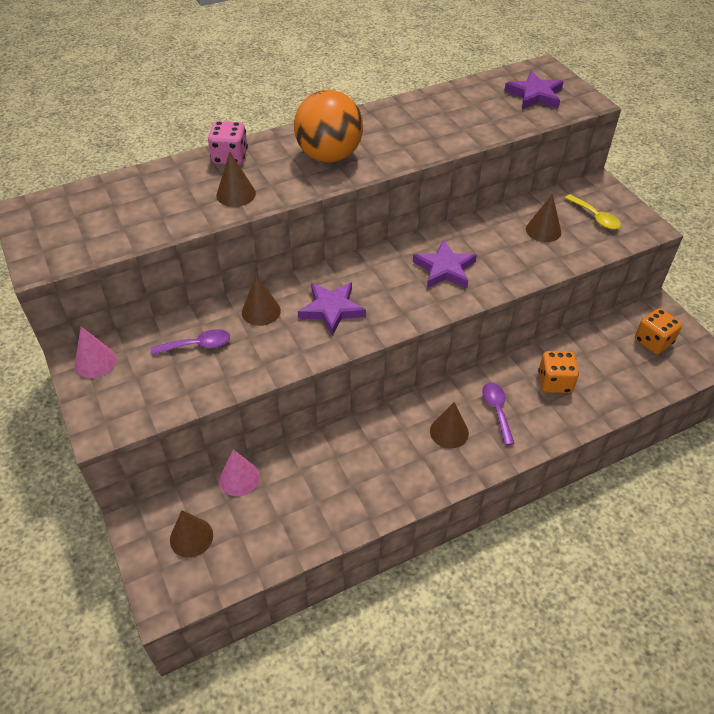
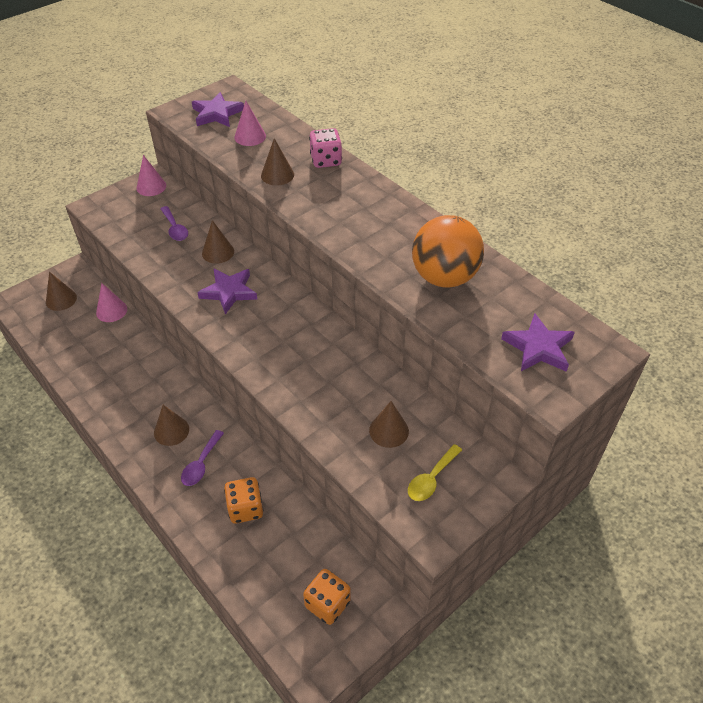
camera: 75 degrees right, 0 degrees up
orange ball [294,90,363,162] -> orange ball moved to [412,215,484,288]
purple star [413,240,477,288] -> purple star moved to [192,92,244,127]
purple spoon [482,382,515,445] -> purple spoon turned 135 degrees clockwise [181,430,224,486]
none -> pink cone [234,101,266,146]

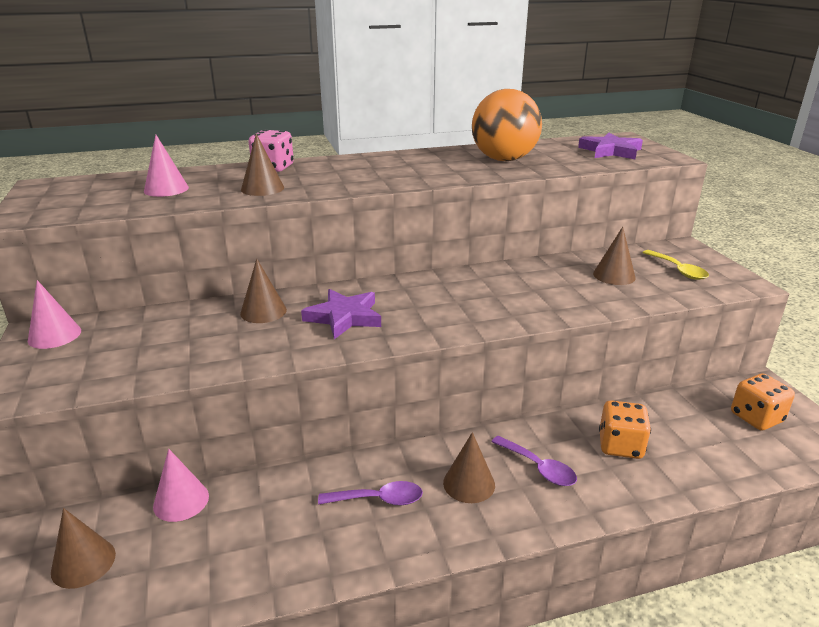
camera: 65 degrees left, 20 degrees down
purple spoon [160,206,188,241] -> purple spoon moved to [318,481,423,505]
purple star [192,92,244,127] -> none

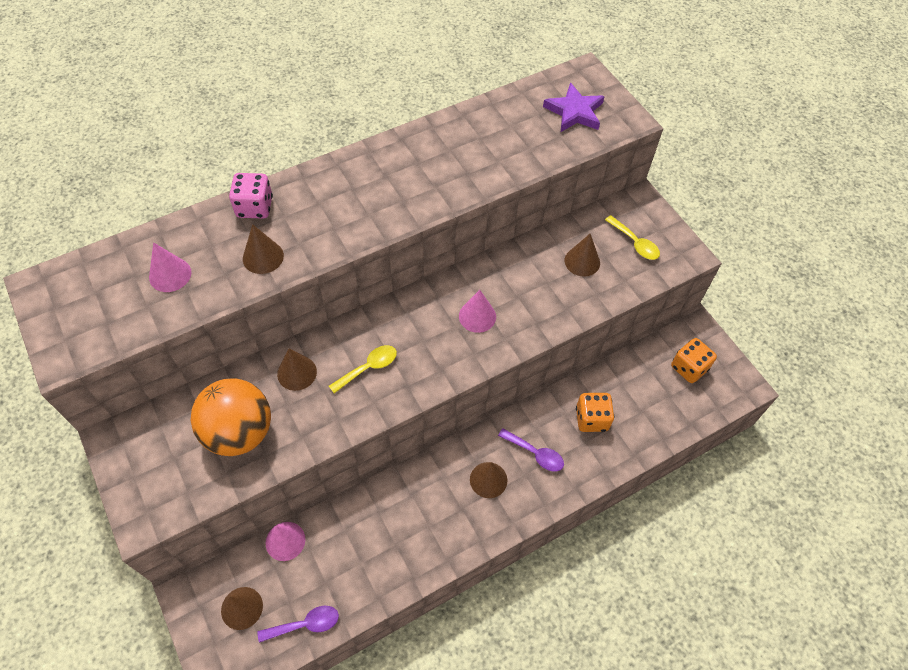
camera: 15 degrees left, 30 degrees up
pink cone [28,280,81,349] -> pink cone moved to [459,290,496,333]
purple star [301,289,381,339] -> yellow spoon [329,345,397,393]
purple spoon [318,481,423,505] -> purple spoon moved to [257,606,339,643]
orange ball [472,89,542,161] -> orange ball moved to [191,378,271,456]

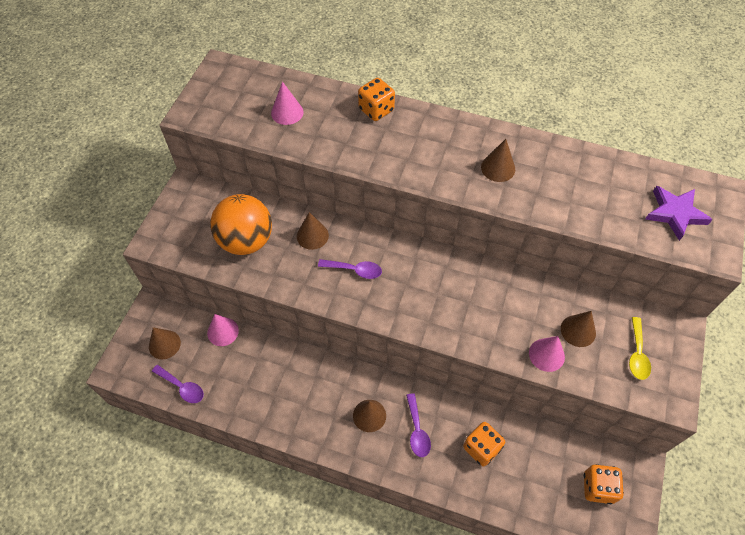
camera: 50 degrees right, 0 degrees up
pink dice [229,173,273,219] -> orange dice [358,78,395,121]
brown cone [243,224,284,274] -> brown cone moved to [481,139,515,182]
yellow spoon [329,345,397,393] -> purple spoon [318,259,382,279]
pink cone [459,290,496,333] -> pink cone moved to [529,336,565,372]

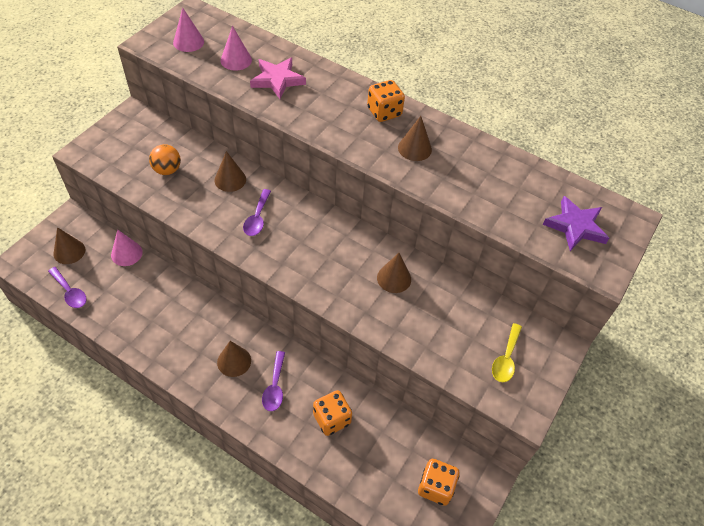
camera: 10 degrees right, 5 degrees down
orange ball [210,194,272,255] -> orange ball [149,144,181,175], size x0.53
purple spoon [318,259,382,279] -> purple spoon turned 75 degrees clockwise [243,189,271,236]
orange dice [358,78,395,121] -> orange dice moved to [367,80,405,122]
pink cone [529,336,565,372] -> pink cone moved to [173,8,204,52]
brown cone [561,311,596,347] -> brown cone moved to [377,253,411,293]
none -> pink star [250,58,306,99]

